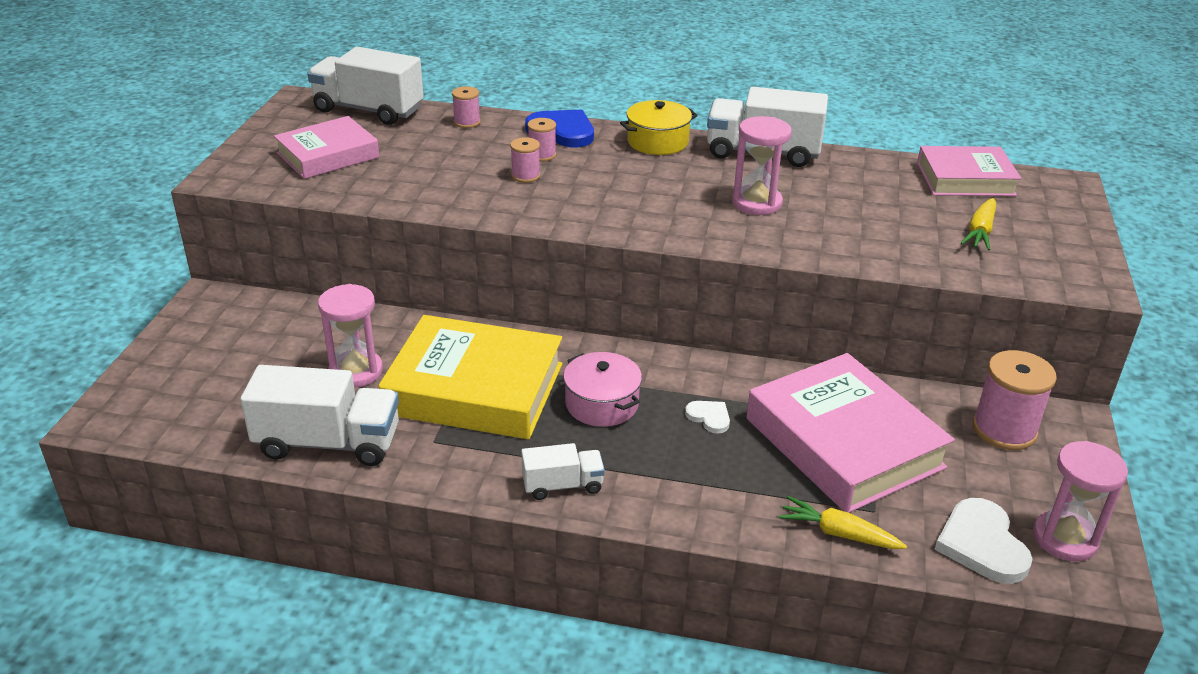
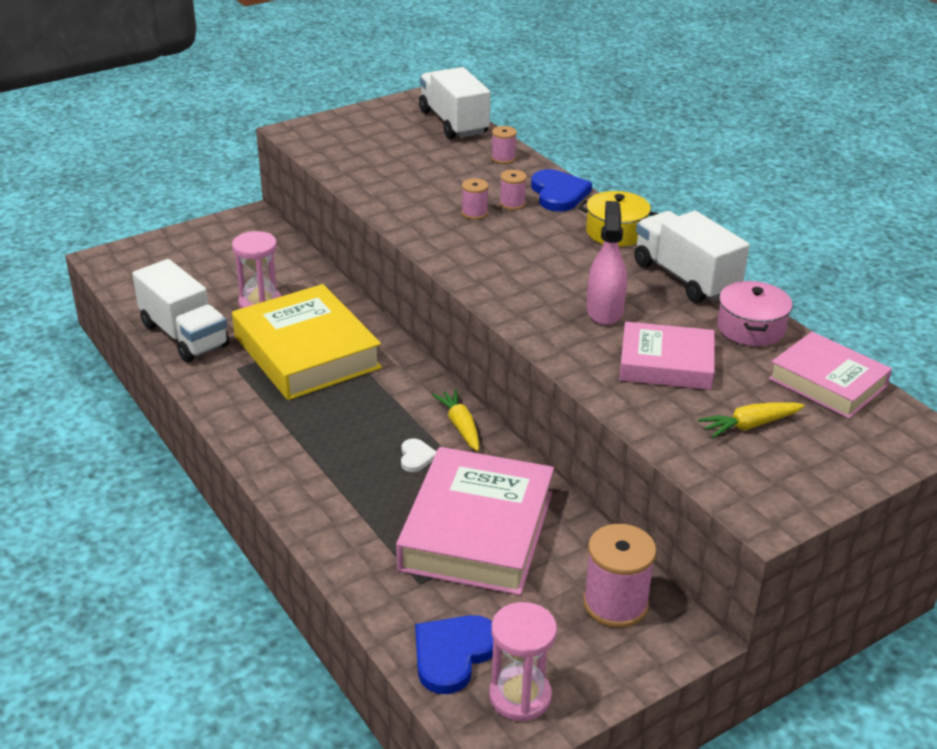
camera: 45 degrees right, 0 degrees up
pink book [274,116,379,179] -> pink book moved to [619,322,715,390]
white truck [521,443,605,500] -> none
pink pot [563,352,642,427] -> pink pot moved to [717,281,792,346]
pink hourglass [732,116,792,215] -> pink spray bottle [587,201,627,325]
yellow carrot [779,496,907,549] -> yellow carrot moved to [432,389,479,451]
white heart [935,498,1032,584] -> blue heart [415,615,493,694]

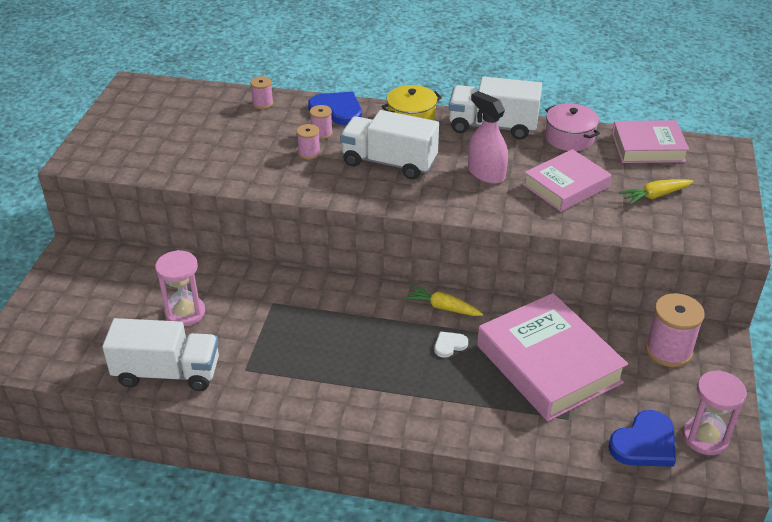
camera: 45 degrees left, 5 degrees up
yellow book [232,284,382,400] -> none
white heart [401,438,437,472] -> white heart turned 75 degrees counterclockwise [434,331,468,358]
blue heart [415,615,493,694] -> blue heart turned 120 degrees counterclockwise [608,410,676,467]
white truck [419,67,490,139] -> white truck moved to [340,110,439,180]
yellow carrot [698,402,805,438] -> yellow carrot turned 45 degrees clockwise [619,179,694,205]

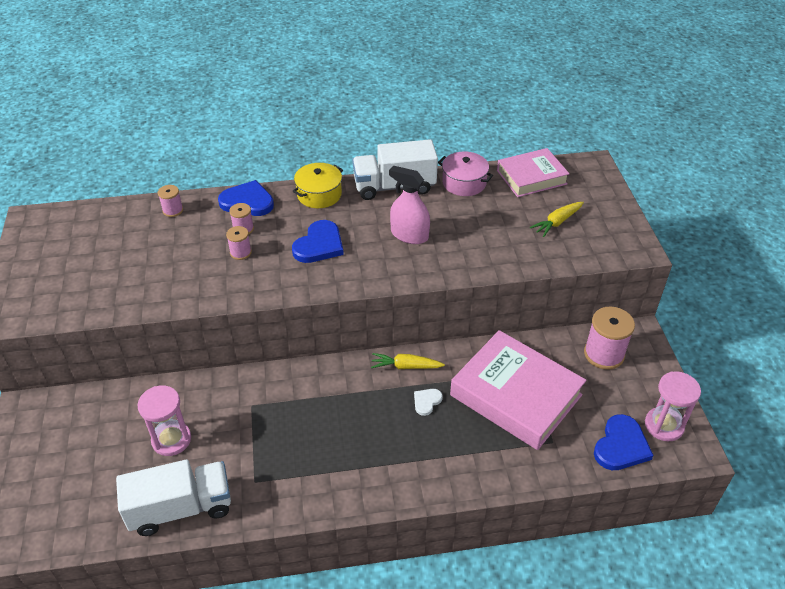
camera: 20 degrees left, 5 degrees up
white truck [340,110,439,180] -> blue heart [292,220,344,263]
pink book [523,149,611,212] -> none

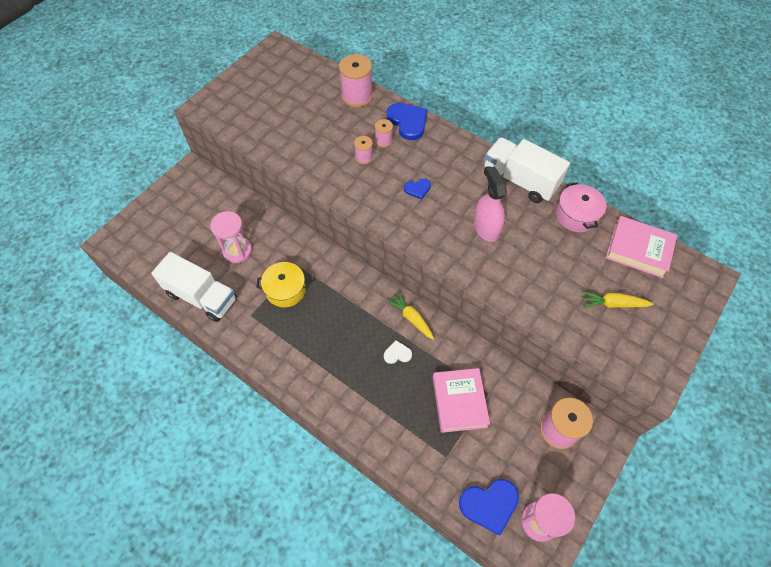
camera: 45 degrees right, 15 degrees up
pink spool [158,185,183,217] -> pink spool [339,54,373,108], size x1.88
blue heart [292,220,344,263] -> blue heart [404,178,431,200], size x0.54
yellow pot [293,163,343,208] -> yellow pot moved to [256,262,310,307]
pink book [450,330,586,450] -> pink book [433,368,490,433], size x0.62

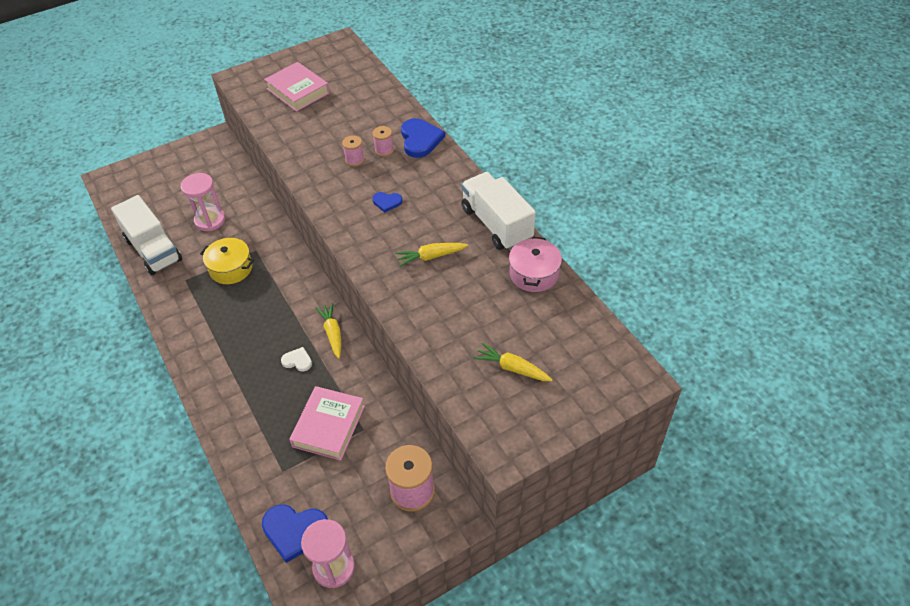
camera: 25 degrees right, 10 degrees down
pink spool [339,54,373,108] -> none
pink spray bottle [474,167,507,242] -> yellow carrot [395,243,468,267]
pink book [606,216,677,278] -> pink book moved to [264,62,330,112]

